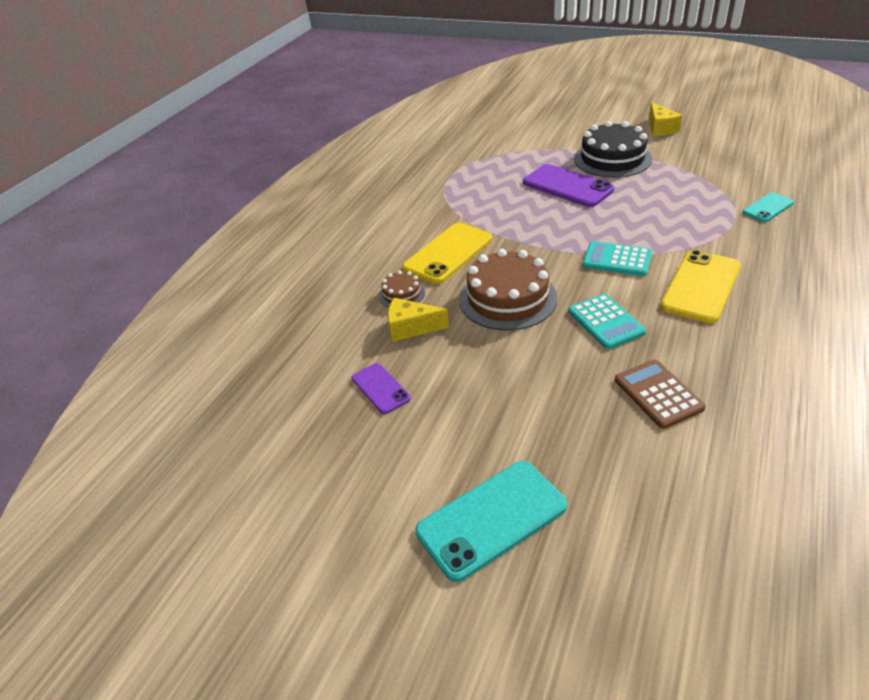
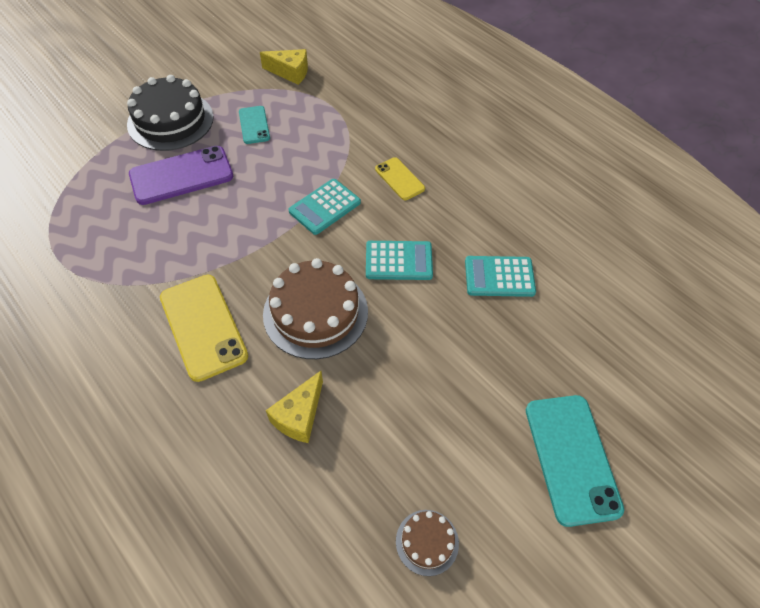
camera: 70 degrees left, 15 degrees up
purple phone [352,363,411,414] -> none
brown cake [379,271,425,307] -> brown cake moved to [396,510,459,576]
brown calculator [615,359,706,429] -> turquoise calculator [465,256,536,297]
yellow cheese [649,102,682,136] -> yellow cheese moved to [260,49,308,85]
yellow phone [660,250,741,323] -> yellow phone [375,157,425,200], size x0.56
turquoise phone [743,192,794,222] -> turquoise phone moved to [239,106,270,144]

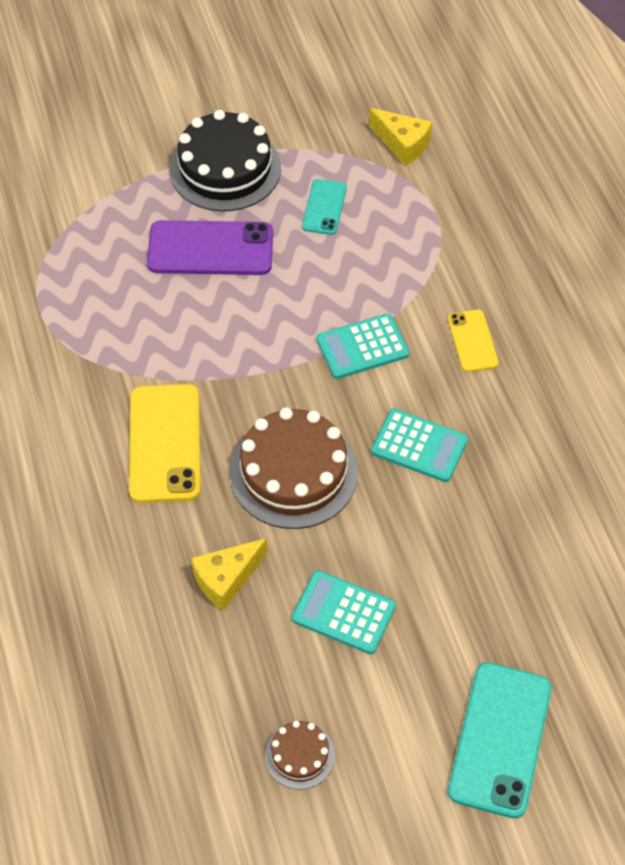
camera: 25 degrees right, 0 degrees up
turquoise calculator [465,256,536,297] -> turquoise calculator moved to [292,570,396,654]

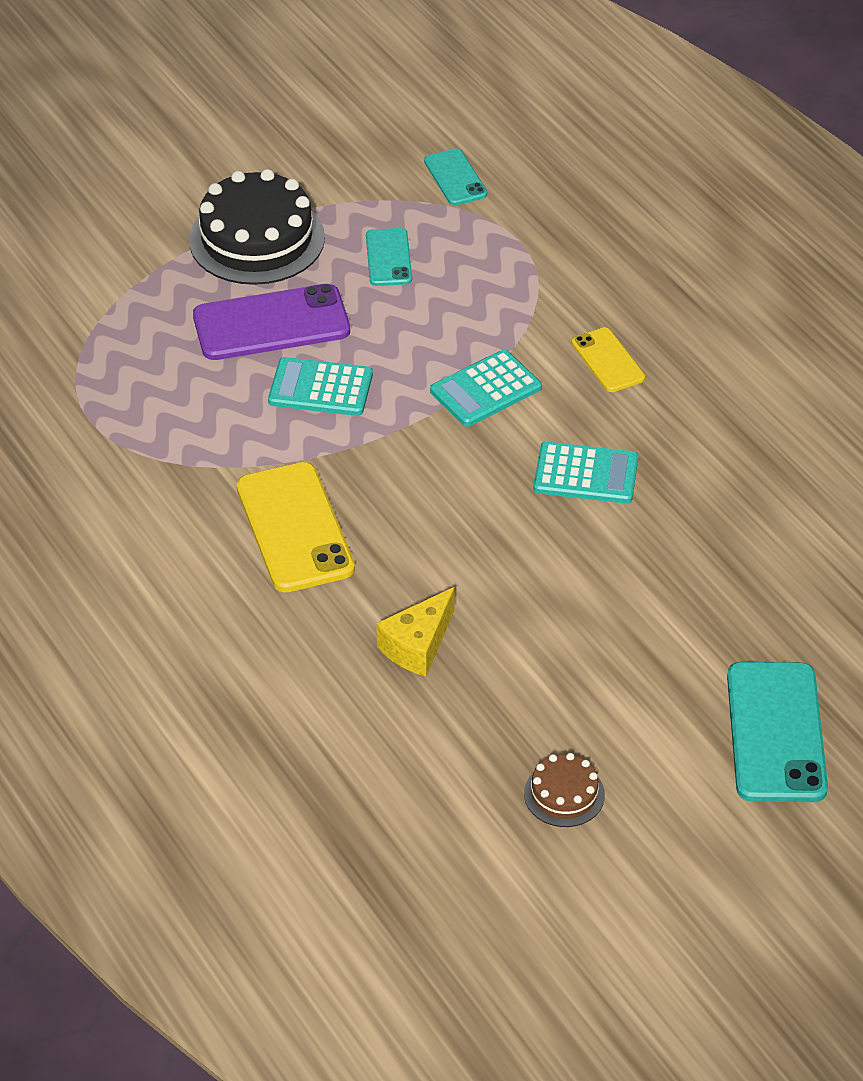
camera: 15 degrees left, 10 degrees down
brown cake [230,407,358,529] -> none
turquoise calculator [292,570,396,654] -> turquoise calculator moved to [268,357,373,416]
yellow cheese [369,108,432,166] -> turquoise phone [424,149,487,205]

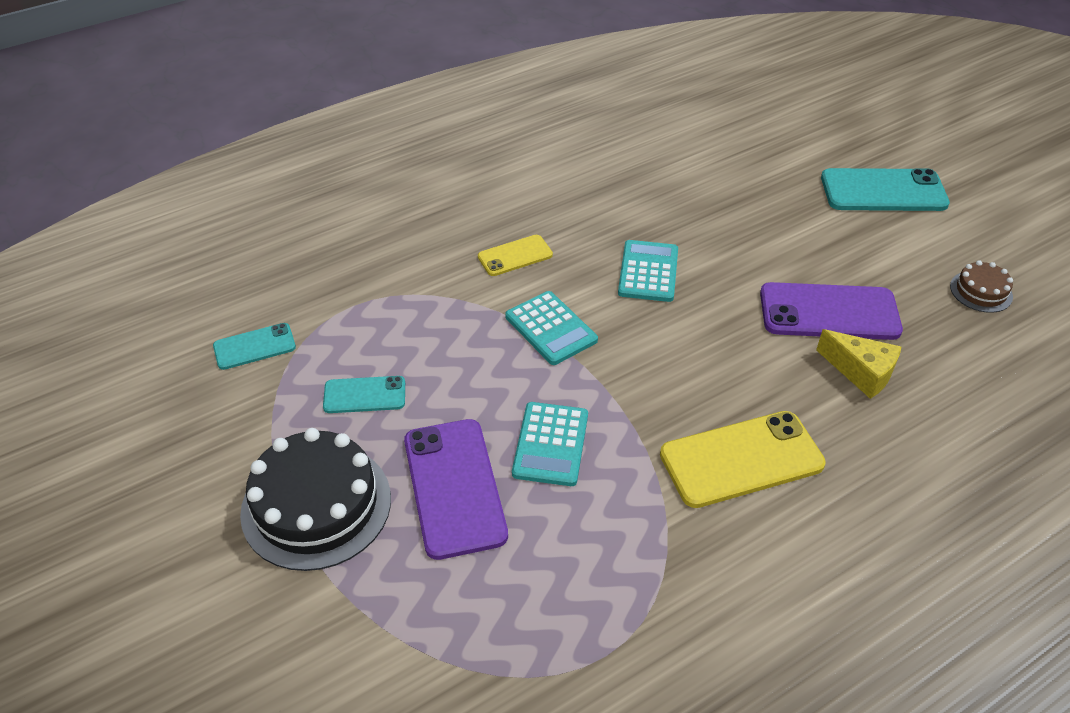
camera: 90 degrees left, 0 degrees up
none -> purple phone [760,282,903,340]

